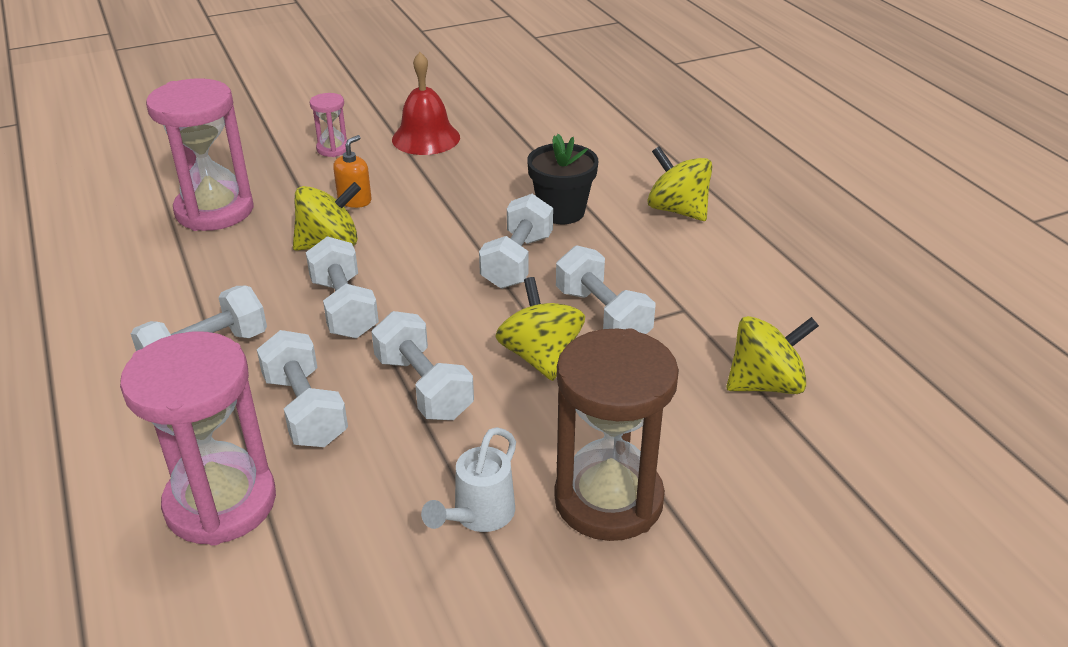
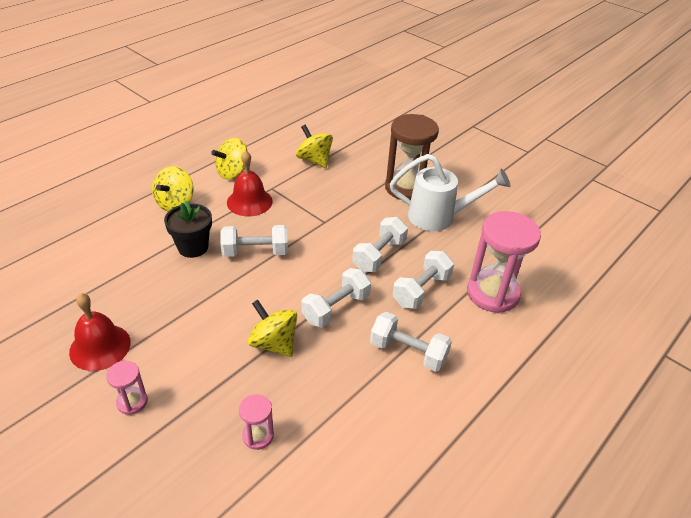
camera: 115 degrees left, 5 degrees up
pink hourglass [146,78,254,231] -> pink hourglass [239,394,274,450], size x0.47
orange soap dispenser [333,135,372,208] -> none
white watering can [421,427,516,532] -> white watering can [390,154,510,231], size x1.79
yellow spinning top [496,277,585,381] -> yellow spinning top moved to [211,138,248,180]
white dumbbell [556,245,656,334] -> none
none -> red bell [227,151,273,216]

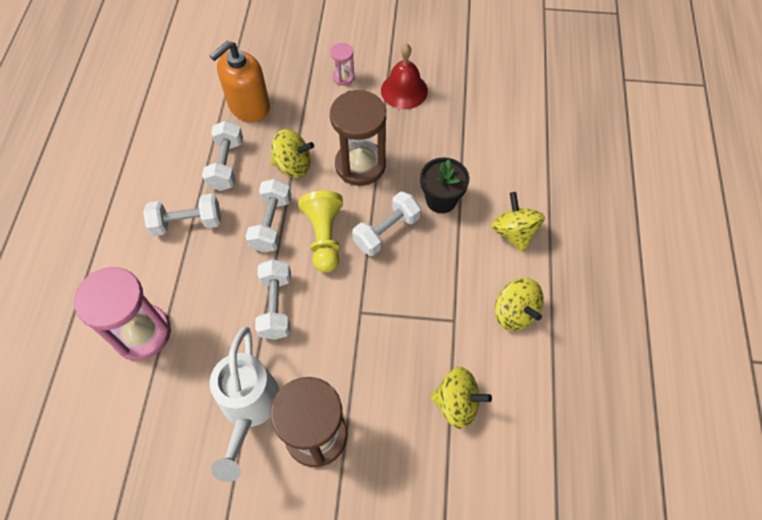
camera: 145 degrees right, 20 degrees up
yellow spinning top [211,138,248,180] -> yellow spinning top turned 135 degrees clockwise [495,278,544,331]
red bell [227,151,273,216] -> none
pink hourglass [239,394,274,450] -> orange soap dispenser [210,41,270,122]
white watering can [390,154,510,231] -> white watering can turned 60 degrees counterclockwise [210,327,279,482]
white dumbbell [393,251,454,309] -> white dumbbell moved to [202,121,243,191]
none -> yellow pawn [298,191,343,273]
none -> brown hourglass [330,90,386,186]

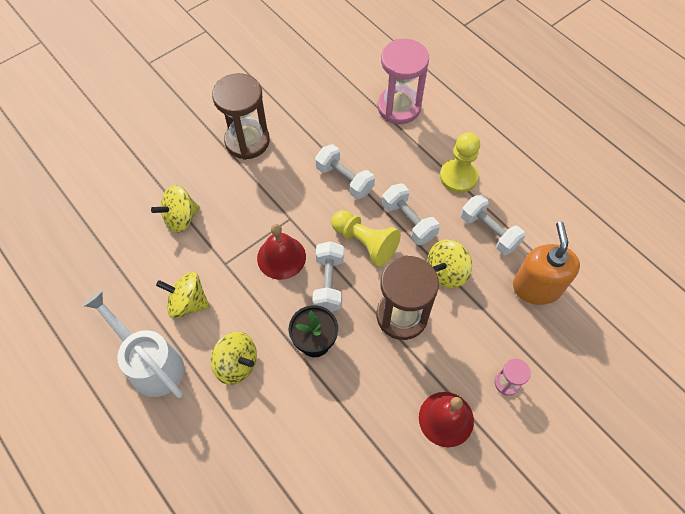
camera: 135 degrees right, 0 degrees up
white dumbbell [143,194,221,236] -> yellow pawn [440,133,480,193]
white watering can [210,327,279,482] -> white watering can moved to [83,290,184,398]
none -> red bell [257,224,306,280]

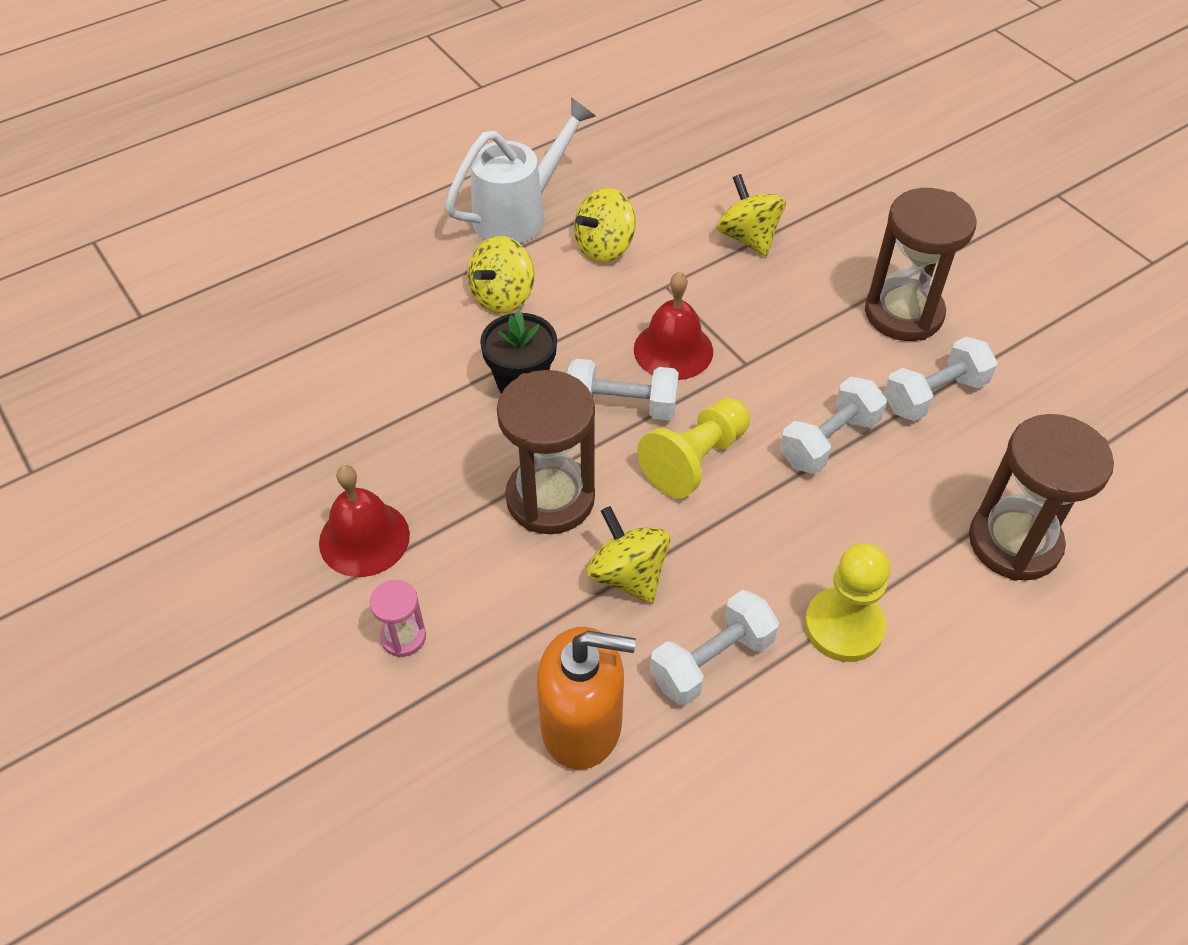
camera: 95 degrees right, 10 degrees down
yellow spinning top [156,272,210,319] -> yellow spinning top turned 150 degrees counterclockwise [574,188,636,262]
pink hourglass [378,39,429,124] -> brown hourglass [969,414,1114,581]
white dumbbell [382,184,440,245] -> white dumbbell moved to [884,337,998,421]

